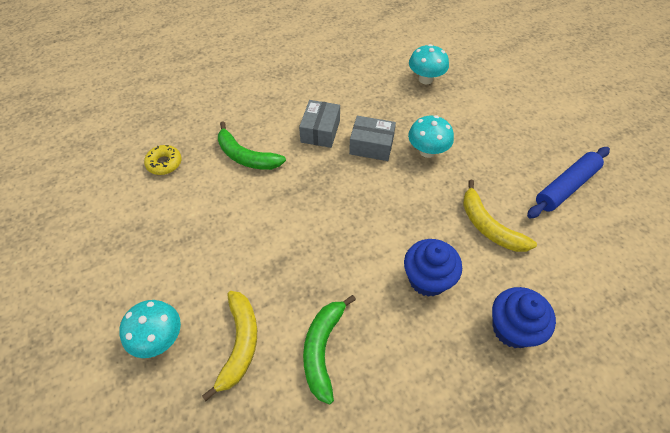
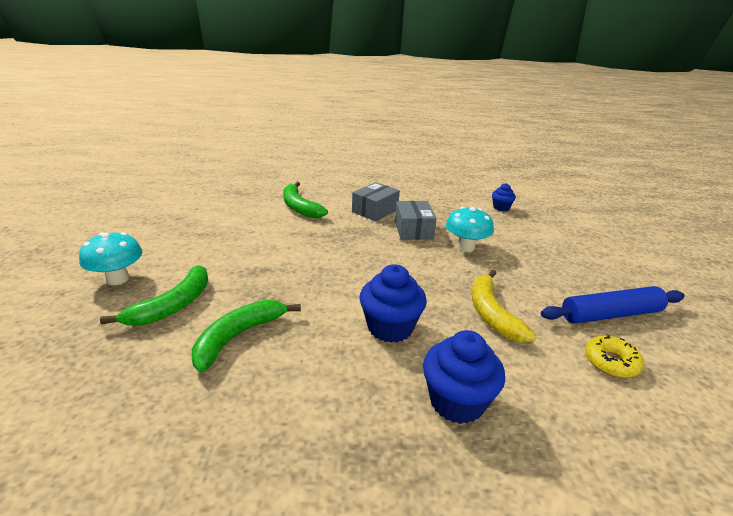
camera: 25 degrees right, 25 degrees down
yellow donut [144,145,182,175] -> yellow donut moved to [585,335,644,378]
yellow banana [202,291,257,401] -> green banana [100,265,209,326]
grey box [349,116,396,161] -> grey box turned 45 degrees clockwise [395,201,437,240]
turquoise mushroom [409,44,449,84] -> blue cupcake [492,183,516,211]

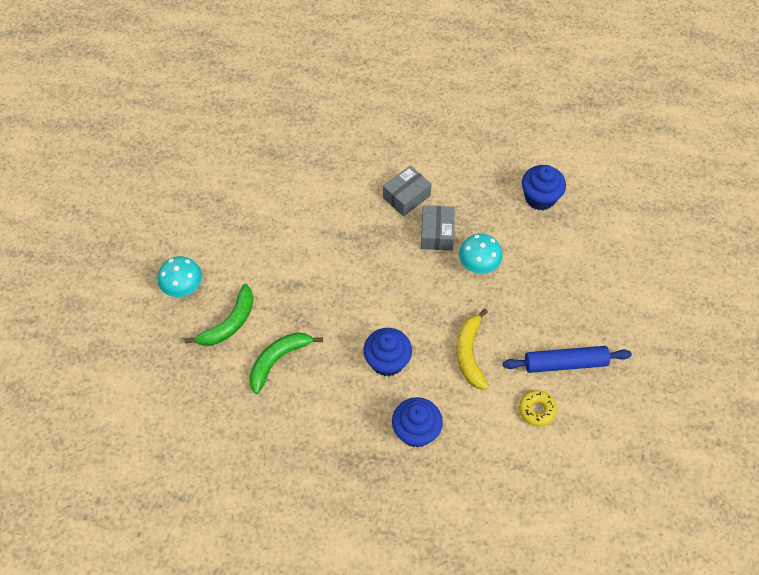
camera: 10 degrees right, 30 degrees up
green banana [283,182,328,218] -> none
blue cupcake [492,183,516,211] -> blue cupcake [522,165,566,211], size x1.81

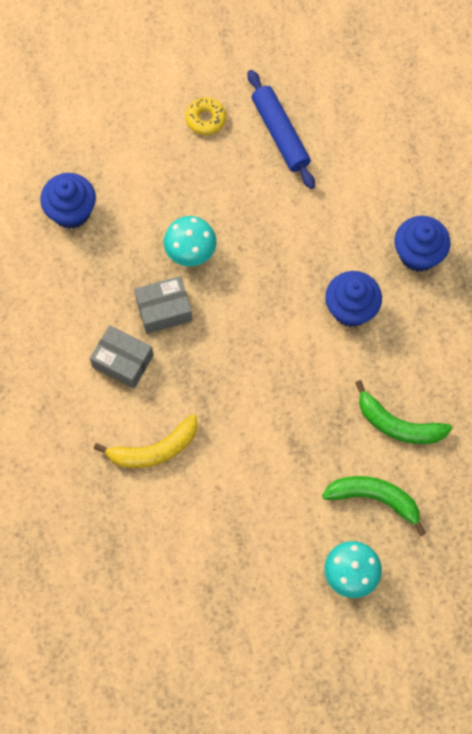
camera: 110 degrees left, 10 degrees up
yellow banana [456,309,489,390] -> yellow banana moved to [94,414,198,468]
yellow donut [519,390,557,426] -> yellow donut moved to [185,97,226,135]

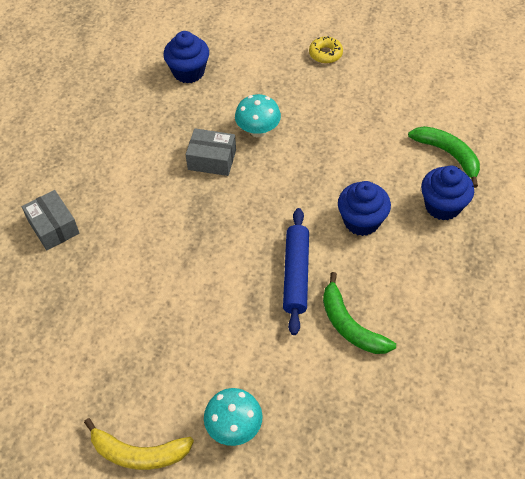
camera: 30 degrees right, 15 degrees down
grey box [90,325,154,388] -> grey box moved to [21,190,79,251]
yellow banana [94,414,198,468] -> yellow banana moved to [84,418,194,470]
blue rolling pin [248,70,315,189] -> blue rolling pin moved to [283,208,309,335]
green banana [322,476,426,536] -> green banana moved to [408,126,480,188]

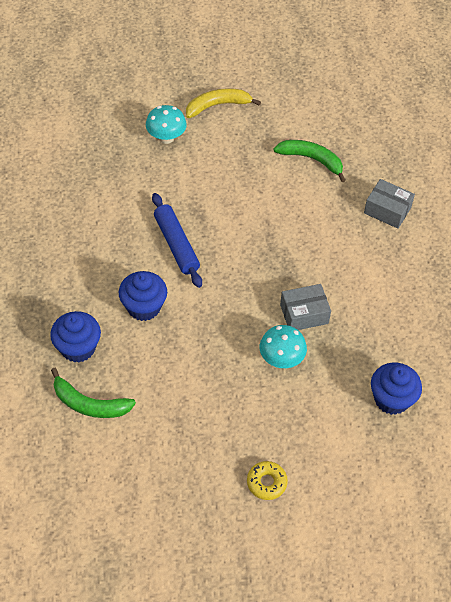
camera: 150 degrees right, 0 degrees up
green banana [323,272,396,354] -> green banana moved to [273,140,346,182]

